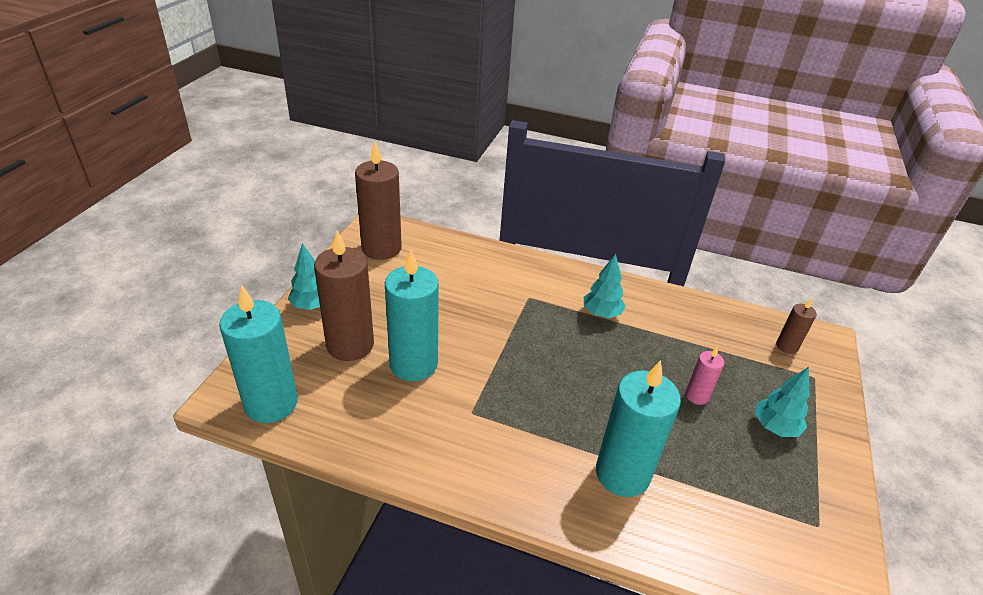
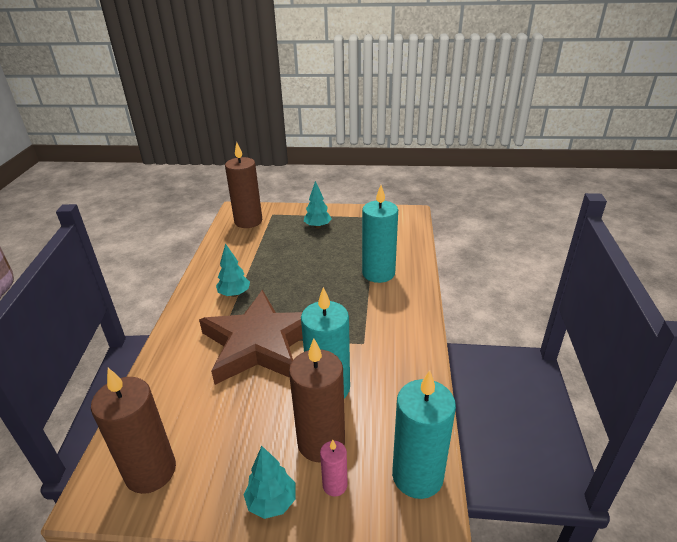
camera: 100 degrees left, 5 degrees down
pink candle [685,347,724,405] -> pink candle moved to [320,439,348,497]
brown candle [776,298,817,354] -> brown candle [225,142,262,228], size x2.06
none -> brown star [199,290,303,385]

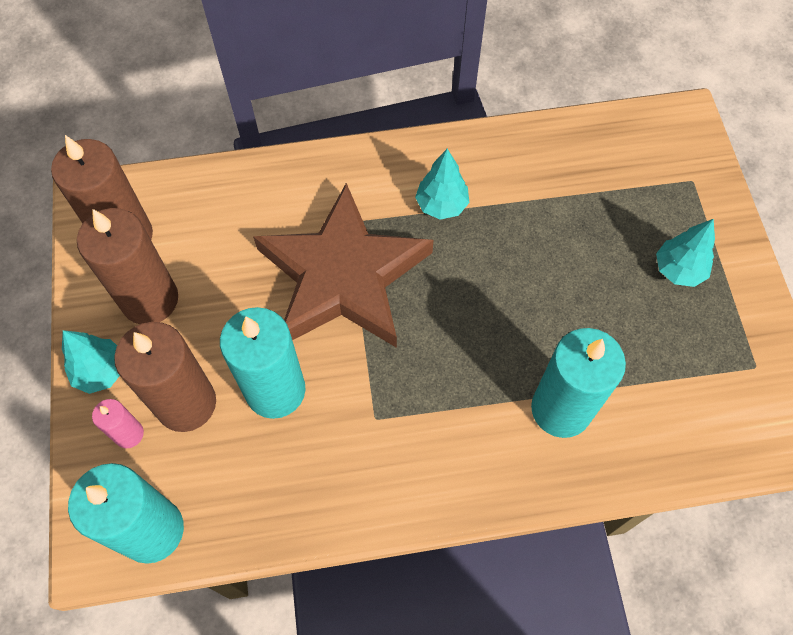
camera: 75 degrees right, 30 degrees up
brown candle [225,142,262,228] -> brown candle moved to [77,208,178,324]

